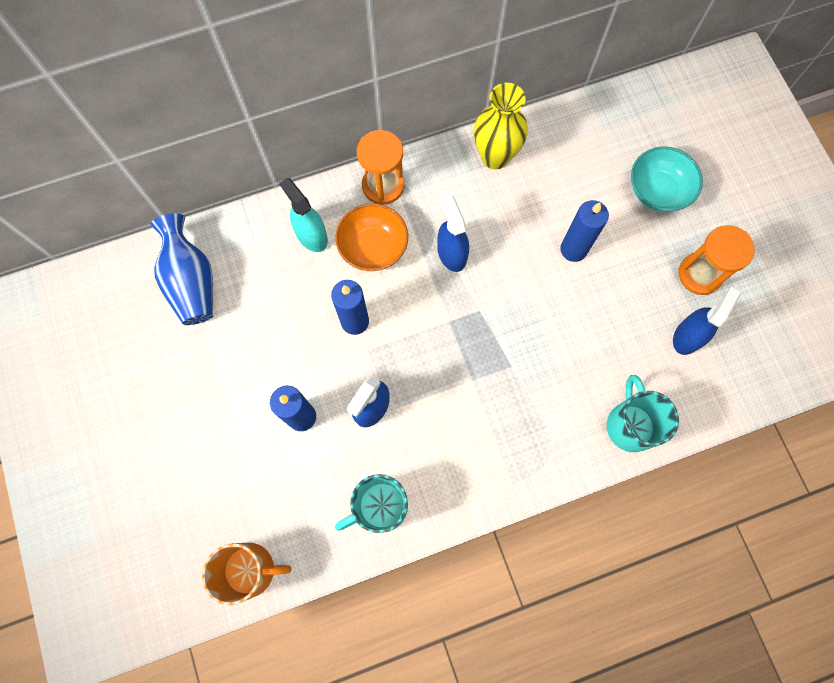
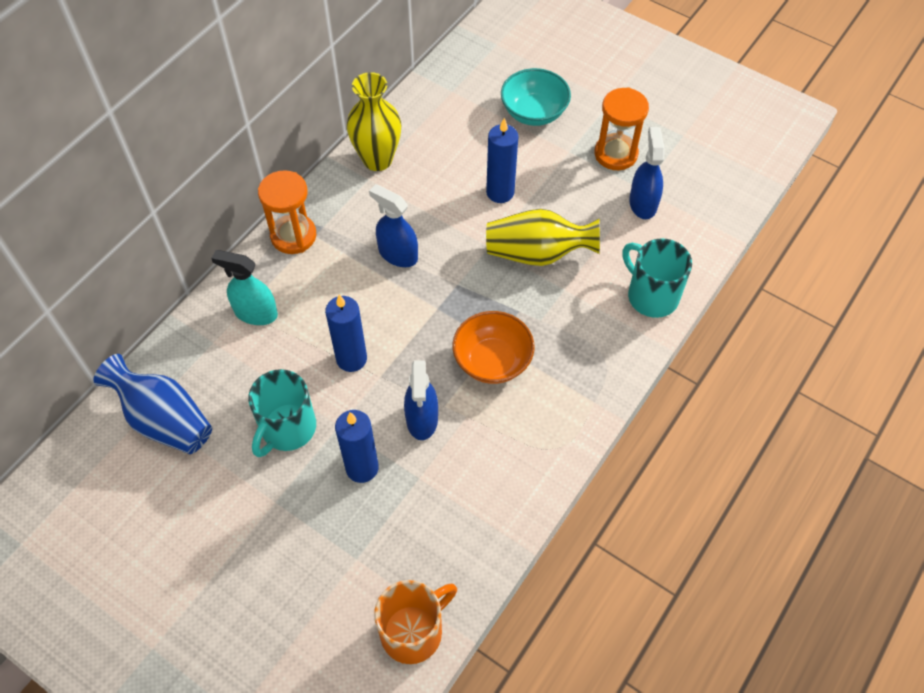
camera: 35 degrees left, 15 degrees down
orange bowl [335,204,408,271] -> orange bowl moved to [453,311,535,384]
turquoise mug [335,474,408,533] -> turquoise mug moved to [248,369,316,457]
none -> yellow vase [486,209,600,266]

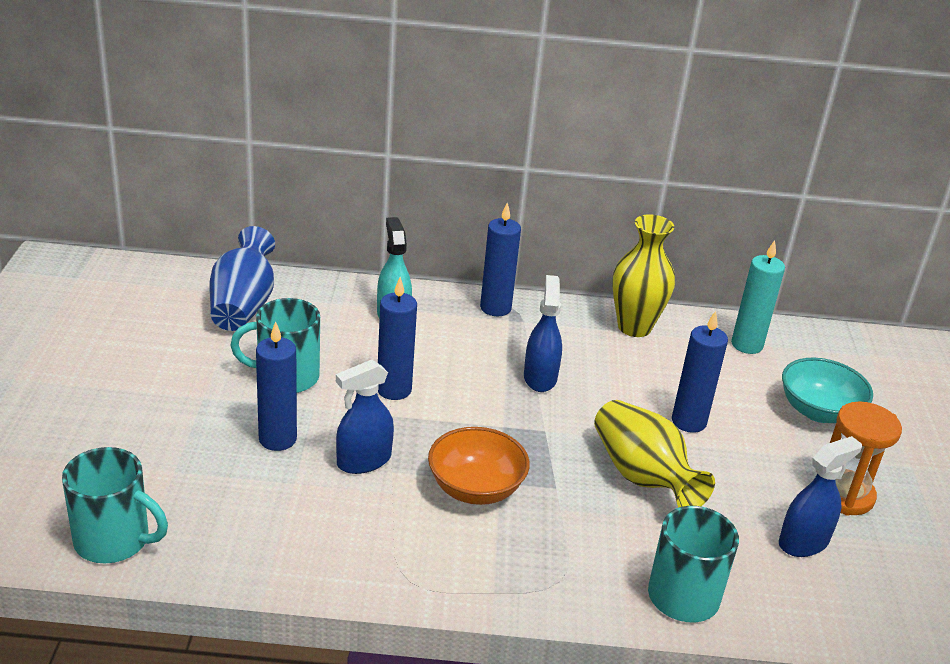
camera: 55 degrees right, 25 degrees down
orange hourglass [258,170,316,254] -> blue candle [480,202,521,316]
orange mug [374,580,457,664] -> turquoise mug [62,447,168,563]
none -> turquoise candle [731,240,785,354]

